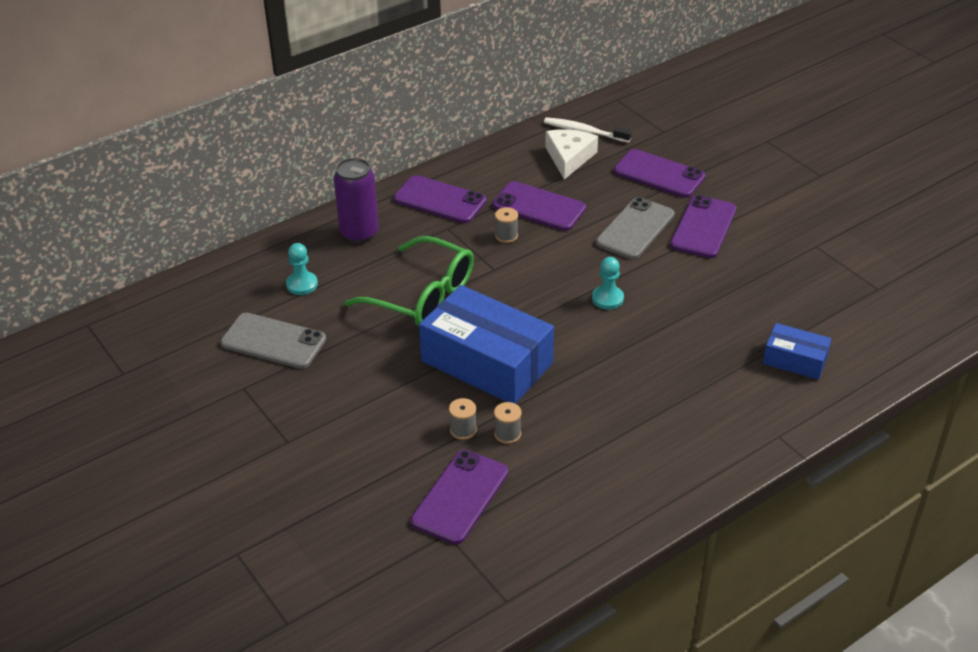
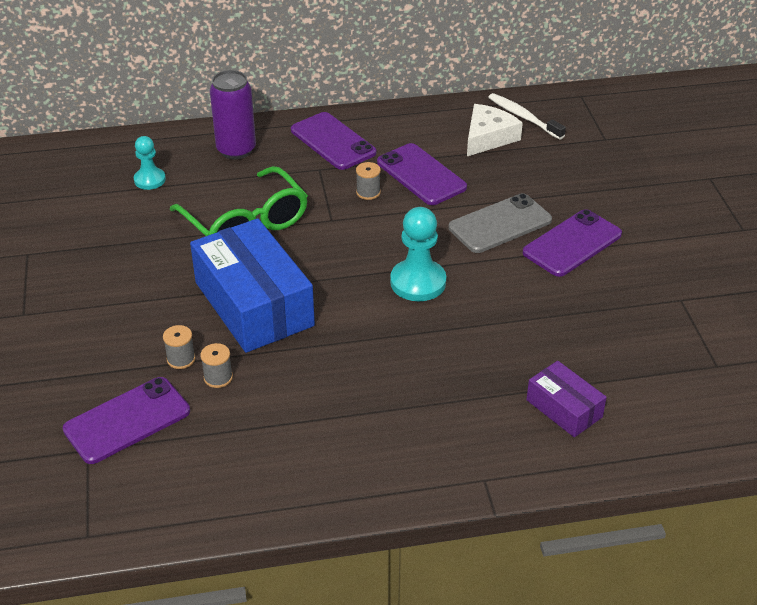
camera: 25 degrees right, 0 degrees up
grey phone [220,313,326,369] -> none
turquoise pawn [592,257,624,310] -> turquoise pawn [390,207,446,301], size x1.61
purple phone [614,149,705,198] -> none
blue box [763,323,831,380] -> purple box [526,361,607,437]

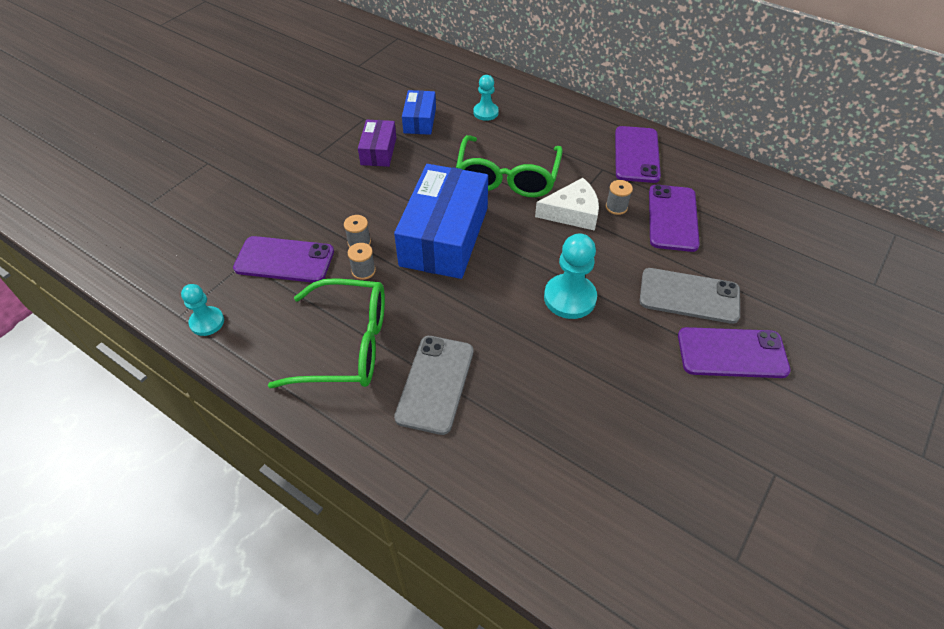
camera: 45 degrees right, 10 degrees up
purple can [210,70,256,160] -> none
white cheese [467,104,523,156] -> white cheese moved to [535,178,599,231]
white toothbrush [488,93,566,140] -> none
purple box [526,361,607,437] -> purple box moved to [358,120,396,167]
none -> turquoise pawn [181,284,224,336]
none -> green glasses [268,278,385,388]
none -> grey phone [394,336,473,435]
none -> blue box [402,90,436,135]

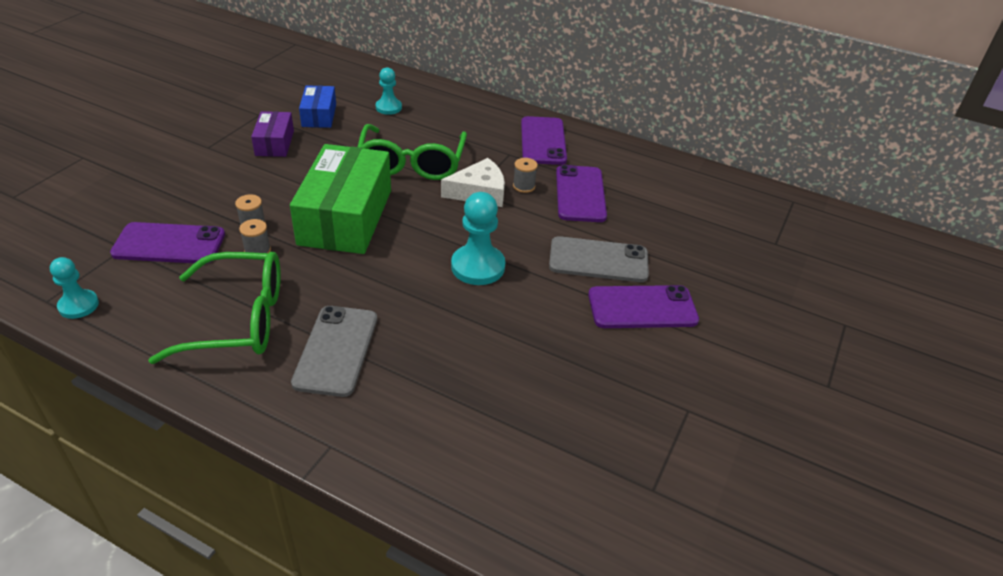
camera: 10 degrees left, 10 degrees down
blue box [394,164,488,279] -> green box [290,144,391,254]

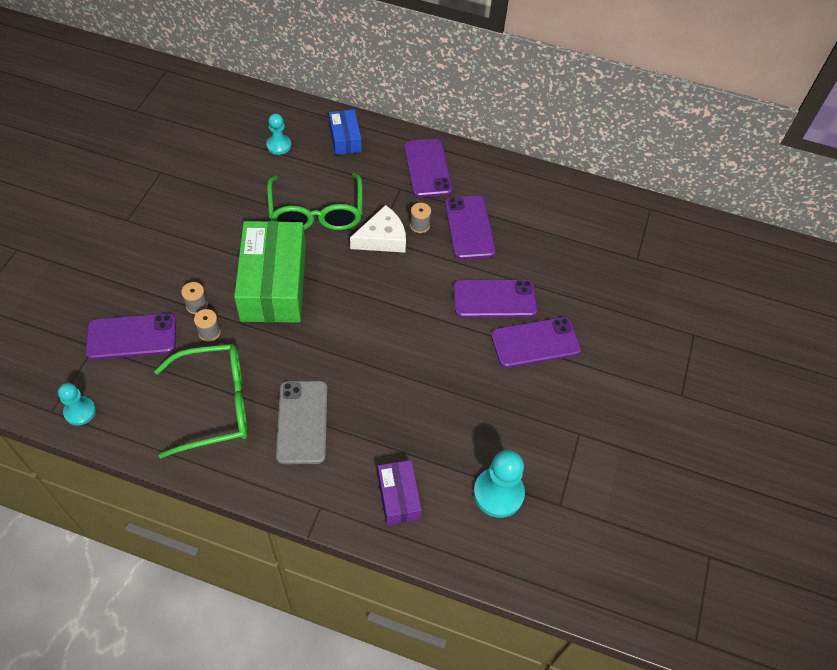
camera: 10 degrees left, 15 degrees up
purple box [251,111,294,157] -> purple box moved to [378,460,422,525]
blue box [299,85,336,128] -> blue box moved to [329,109,362,155]
turquoise pawn [451,192,505,285] -> turquoise pawn moved to [473,450,525,518]
grey phone [549,236,649,282] -> purple phone [453,280,537,318]

